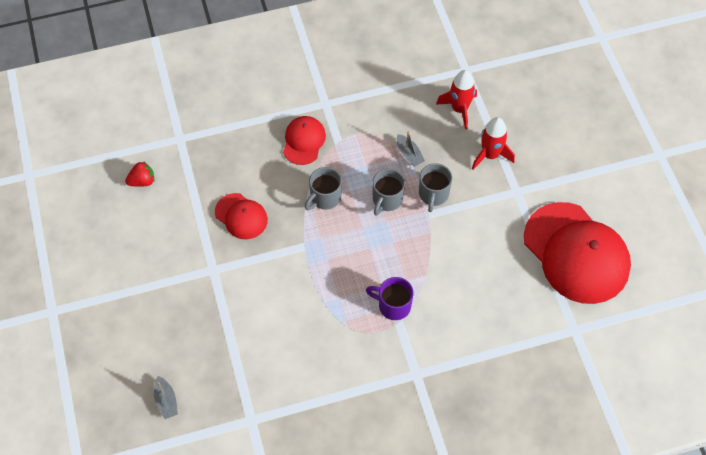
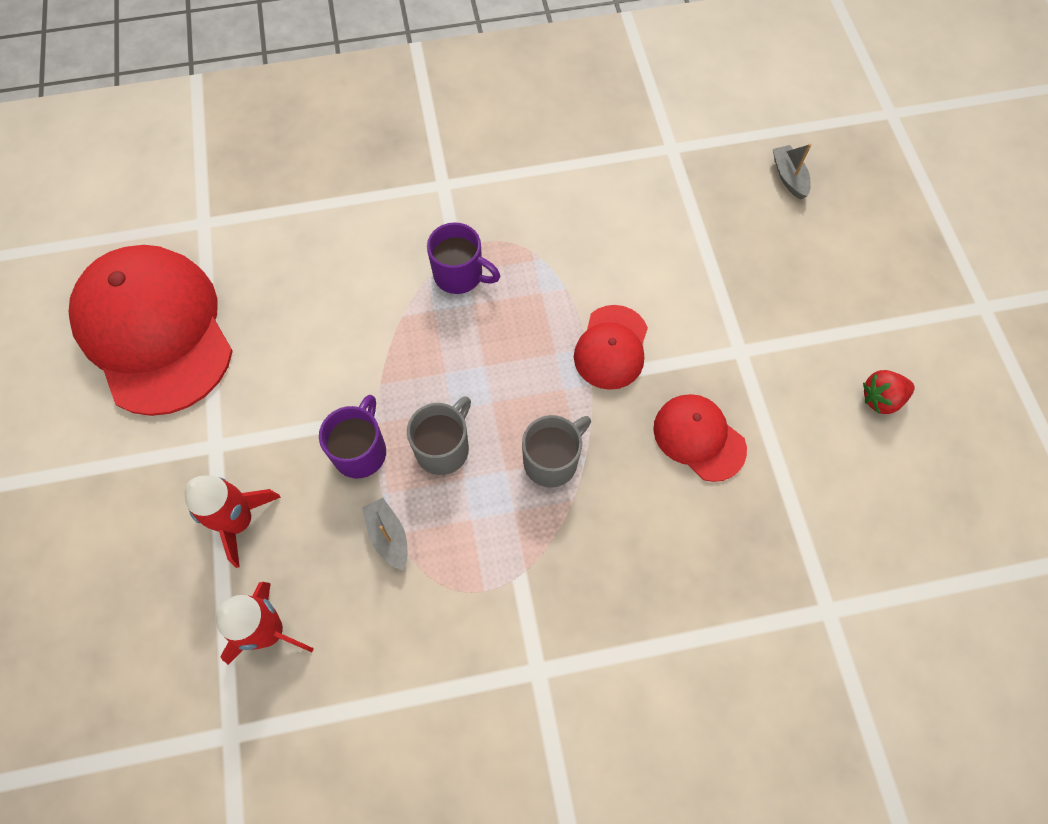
camera: 175 degrees left, 5 degrees up
red strawberry [125,161,154,187] -> red strawberry moved to [863,370,915,414]
red cap [283,116,326,165] -> red cap moved to [574,305,648,390]
grey mug [419,163,452,212] -> purple mug [319,395,386,479]

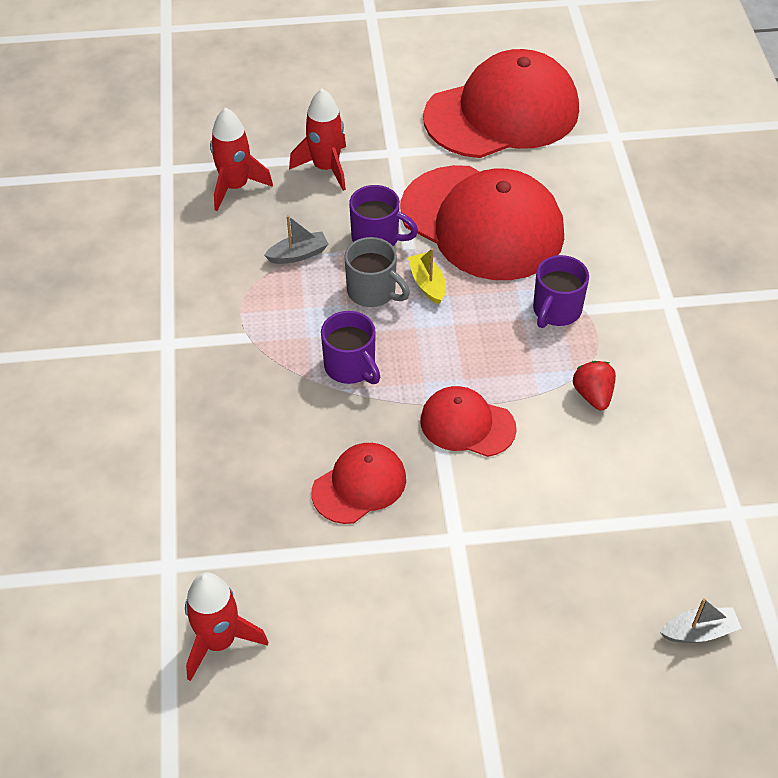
camera: 95 degrees right, 15 degrees down
grey mug [522,415,591,488] -> purple mug [321,311,380,384]
red strawberry [863,370,915,414] -> red strawberry moved to [573,361,616,410]
none -> red rocket [185,572,268,681]
none -> red cap [400,165,564,280]
none -> yellow boat [408,248,446,305]

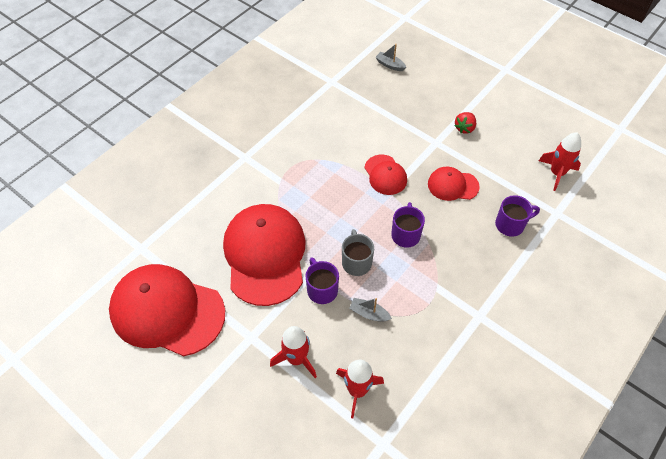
camera: 135 degrees left, 5 degrees up
yellow boat [408,248,446,305] -> none
purple mug [533,255,589,328] -> purple mug moved to [495,195,540,237]
red strawberry [573,361,616,410] -> red strawberry moved to [454,112,476,134]

